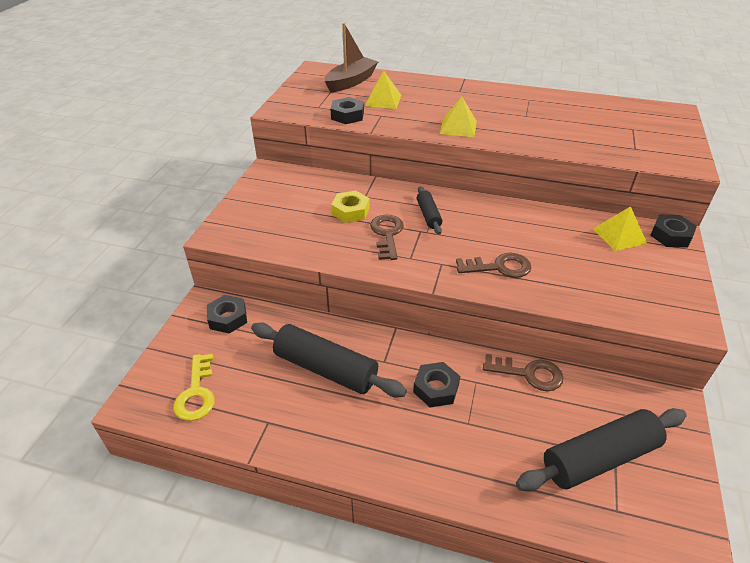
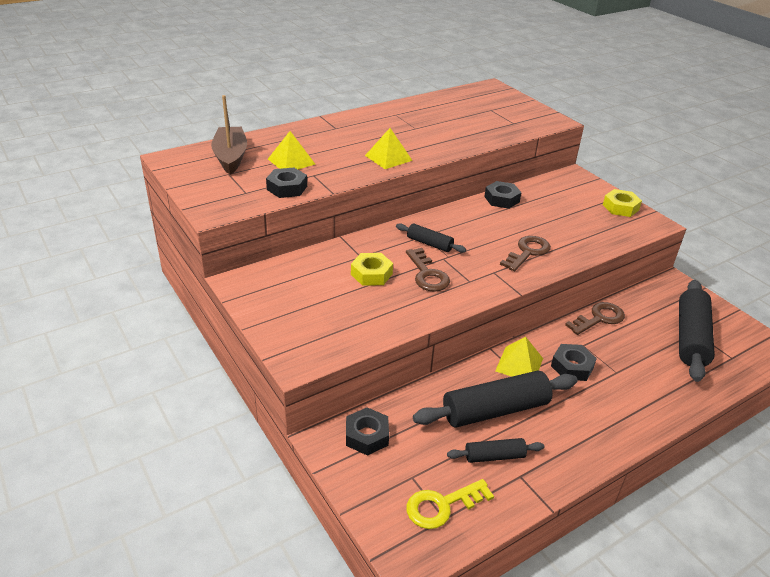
camera: 50 degrees left, 5 degrees down
yellow key [173,354,215,421] -> yellow key turned 120 degrees clockwise [406,479,494,529]
brown key [370,215,404,260] -> brown key turned 150 degrees counterclockwise [406,248,450,292]
yellow pyramid [593,206,647,251] -> yellow pyramid moved to [495,337,543,377]
black nut [650,215,697,248] -> black nut moved to [484,181,522,209]
none -> black rolling pin [447,438,544,463]
none -> yellow nut [603,189,642,217]

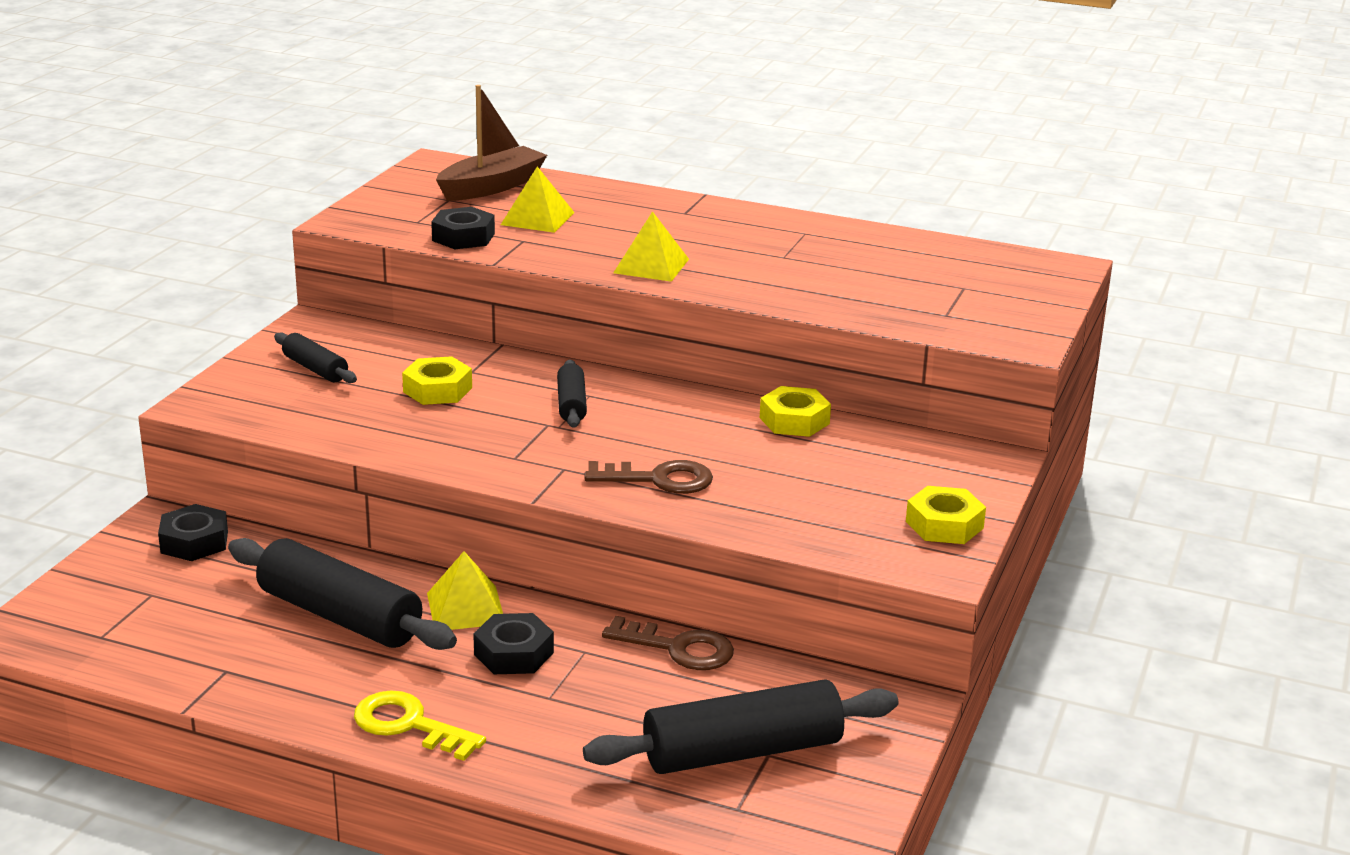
camera: 55 degrees right, 10 degrees down
brown key [406,248,450,292] -> none
yellow key [406,479,494,529] -> yellow key moved to [354,690,486,761]
black rolling pin [447,438,544,463] -> black rolling pin moved to [274,332,357,383]
black nut [484,181,522,209] -> yellow nut [760,386,831,437]

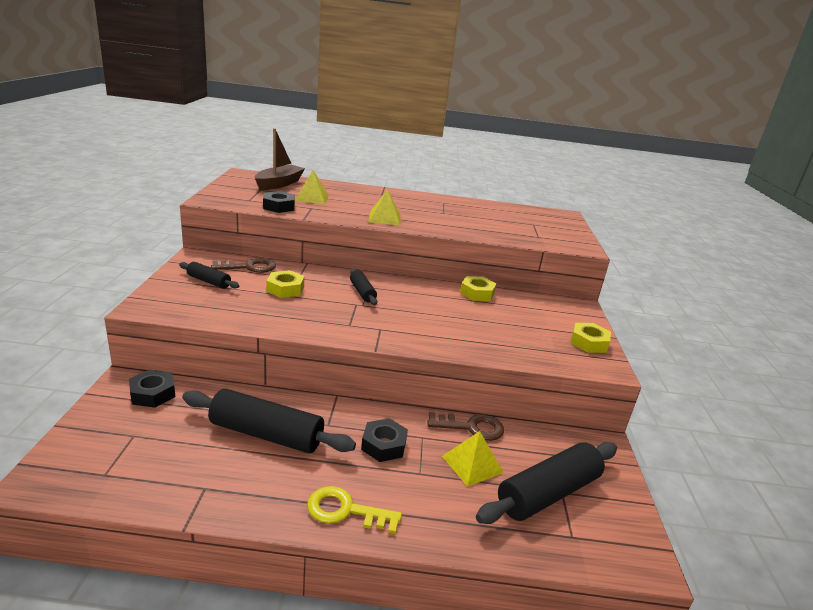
camera: 20 degrees left, 0 degrees up
yellow pyramid [427,551,503,630] -> yellow pyramid moved to [442,431,504,487]
brown key [585,460,713,494] -> brown key moved to [211,258,276,273]

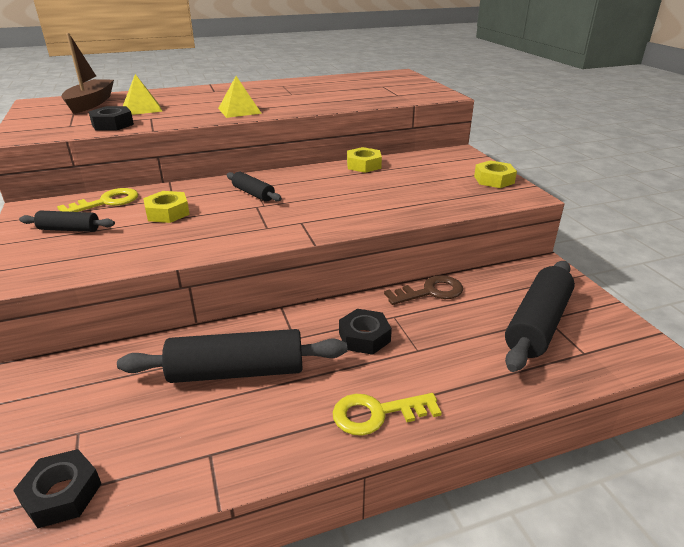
camera: 20 degrees left, 5 degrees up
black nut [129,369,175,408] -> black nut moved to [13,449,102,528]
brown key [211,258,276,273] -> yellow key [57,188,138,212]
yellow pyramid [442,431,504,487] -> none

